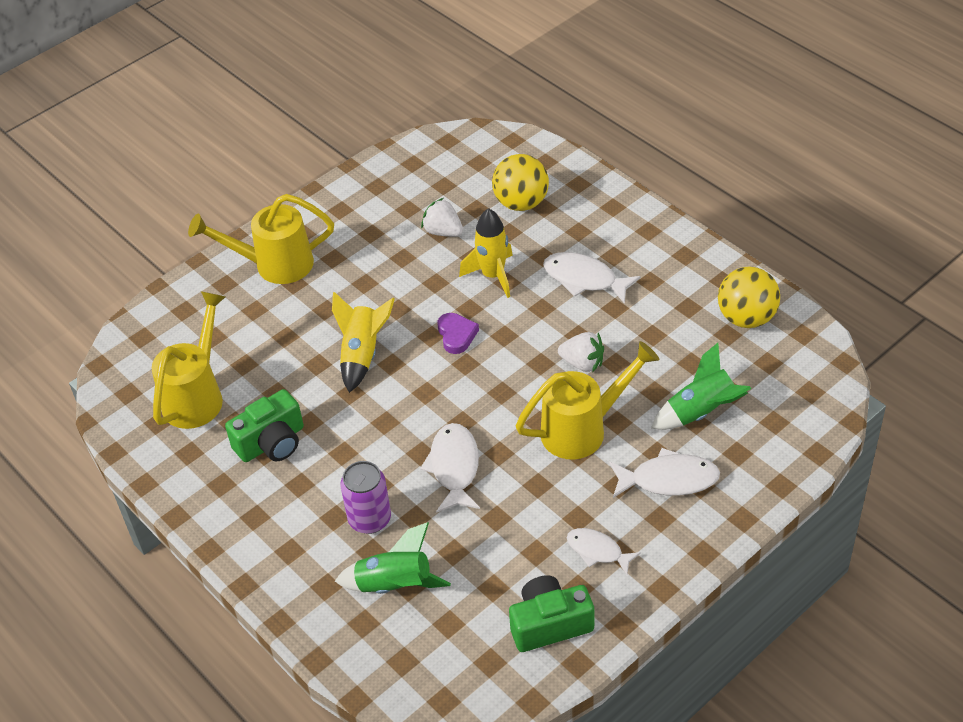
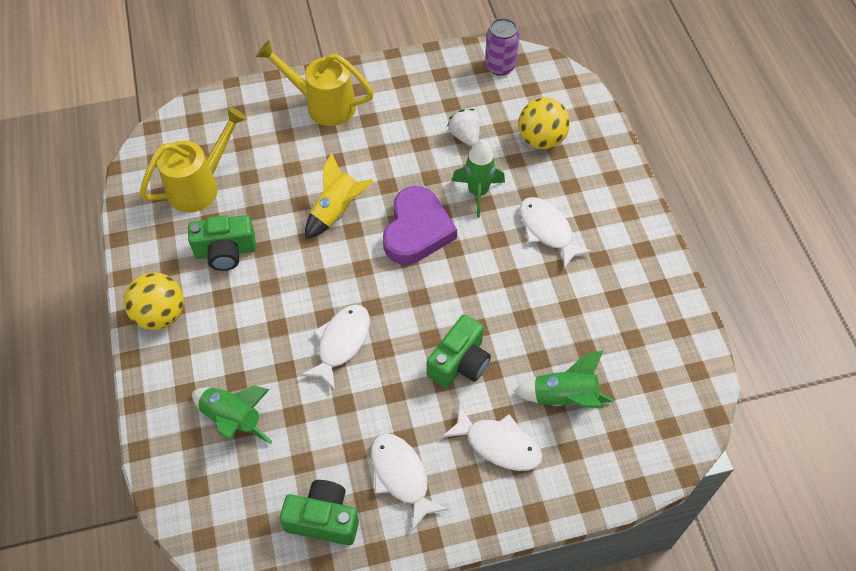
camera: 25 degrees right, 10 degrees up
purple can [341,461,391,534] -> purple can moved to [485,18,519,76]
purple heart [437,313,479,354] -> purple heart [383,186,457,265], size x2.00
yellow rocket [459,208,513,298] -> green rocket [452,140,505,218]
yellow watering can [516,341,659,460] -> green camera [427,314,491,388]
white strawberry [558,332,604,372] -> none
white fish [567,528,641,575] -> white fish [371,433,448,531], size x1.51
yellow ball [718,266,780,328] -> yellow ball moved to [124,272,184,330]

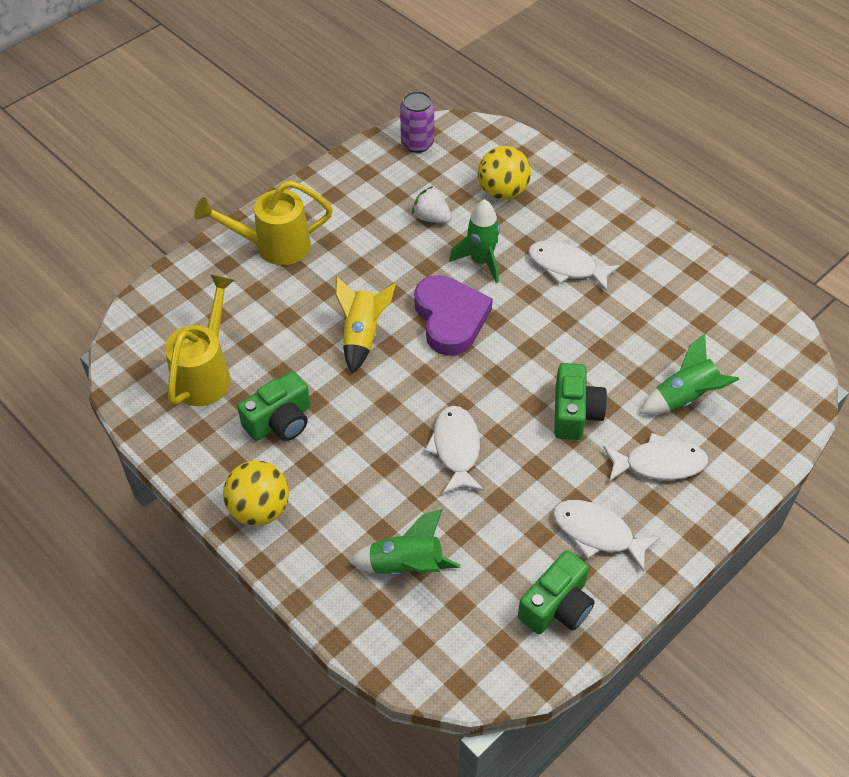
camera: 30 degrees left, 5 degrees down
green camera [280,480,359,545] -> green camera turned 150 degrees clockwise [518,550,595,634]

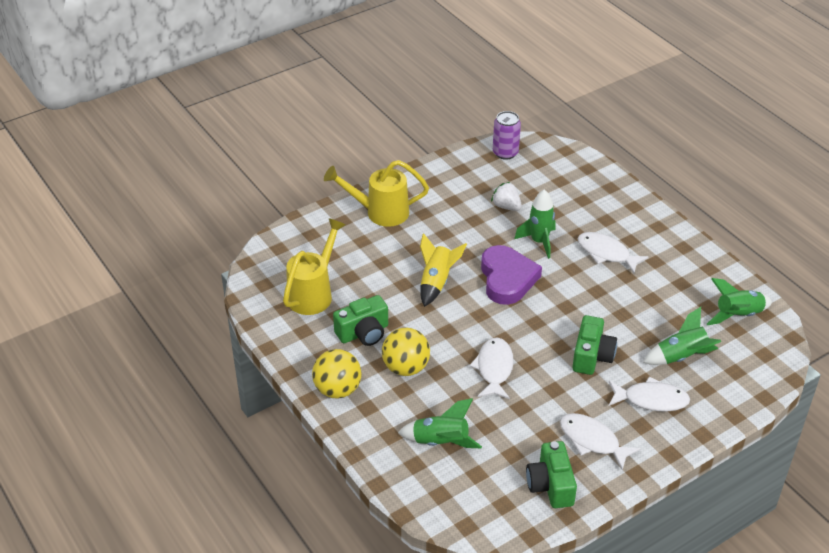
camera: 10 degrees right, 10 degrees down
yellow ball [478,146,531,200] -> yellow ball moved to [382,328,430,376]
green camera [518,550,595,634] -> green camera turned 120 degrees clockwise [526,441,577,508]
none -> green rocket [707,278,772,325]

